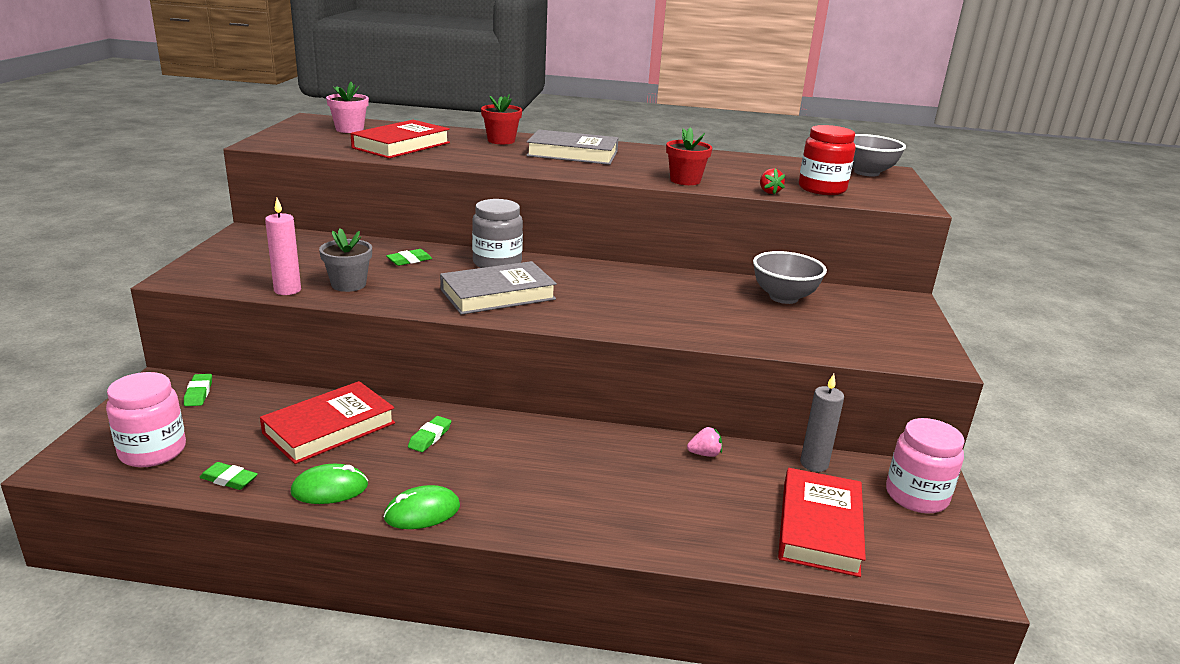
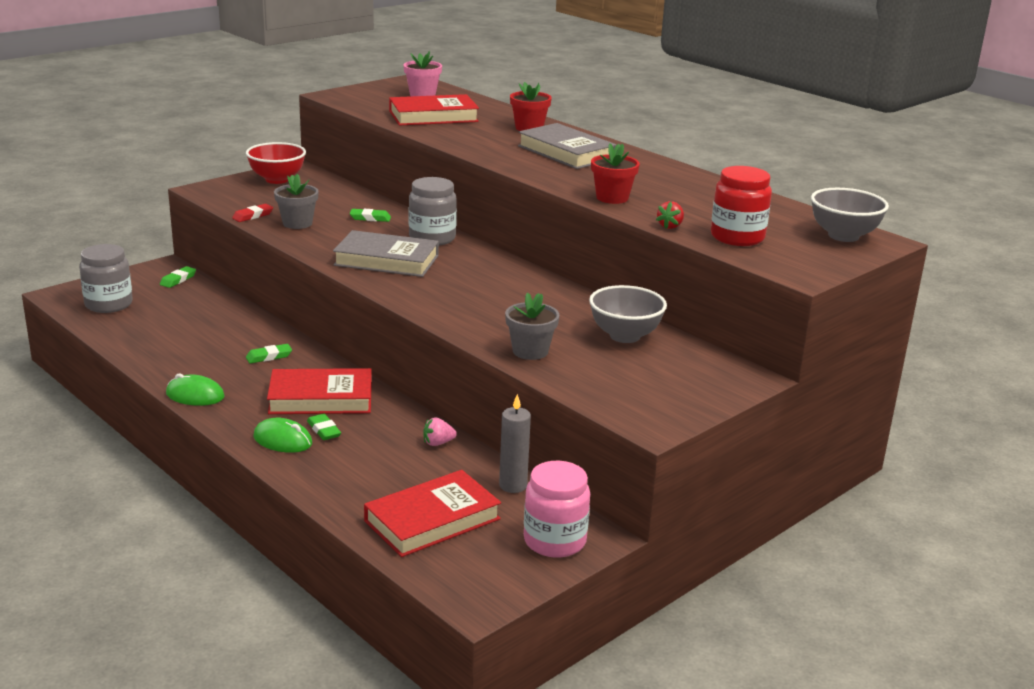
camera: 40 degrees right, 0 degrees up
pink jar [106,372,186,467] -> grey jar [79,244,133,313]
green eraser [199,462,258,490] -> green eraser moved to [307,414,341,440]
red book [260,381,395,464] -> red book moved to [267,368,372,414]
pink candle [265,198,301,295] -> red eraser [232,204,273,222]
green mouse [290,464,368,504] -> green mouse moved to [253,418,312,453]
pink strawberry [687,427,722,457] -> pink strawberry turned 135 degrees clockwise [423,417,457,446]
none -> red bowl [246,142,306,184]
none -> grey flower pot [505,292,560,360]

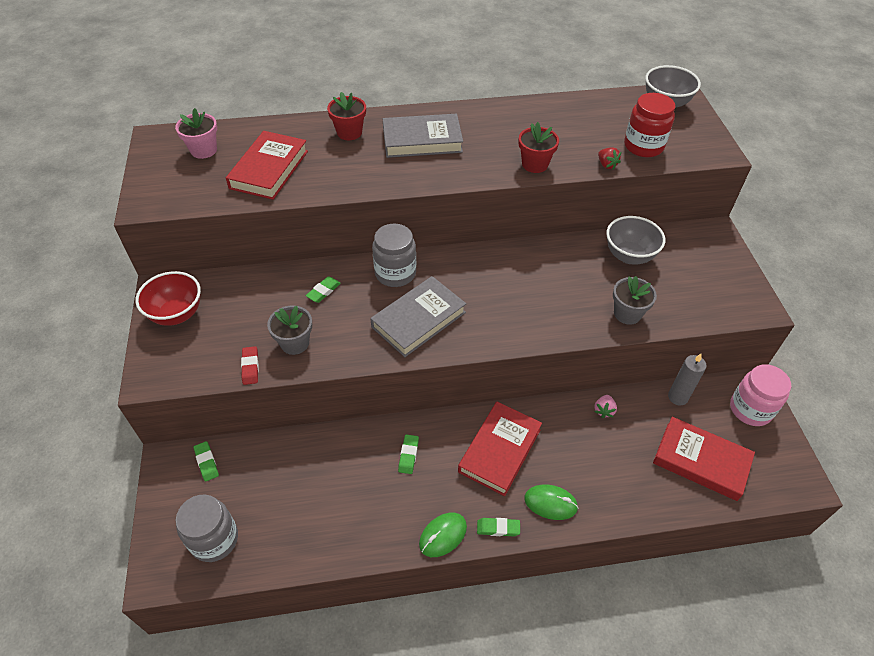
camera: 55 degrees left, 25 degrees up
green mouse [253,418,312,453] -> green mouse turned 45 degrees clockwise [524,485,578,520]
green eraser [307,414,341,440] -> green eraser moved to [477,518,520,536]
red book [364,470,501,557] -> red book turned 60 degrees counterclockwise [653,417,755,501]

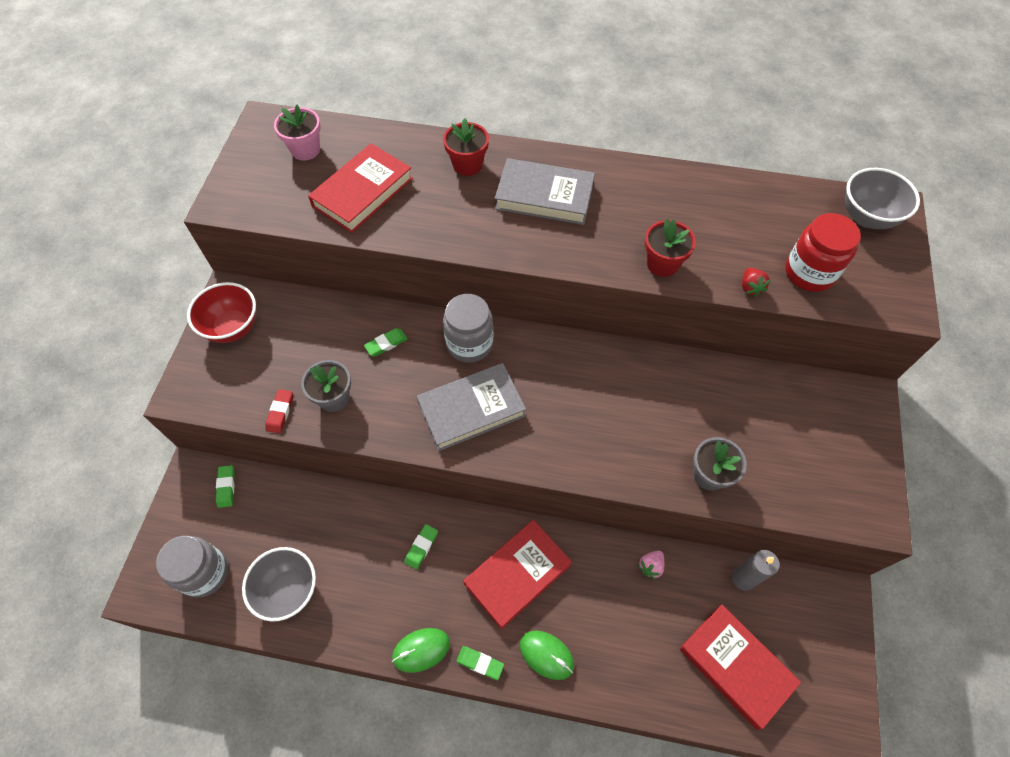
camera: 20 degrees right, 10 degrees up
grey bowl [606,216,665,264] -> grey bowl moved to [242,547,316,622]
pink jar [730,364,791,426] -> none

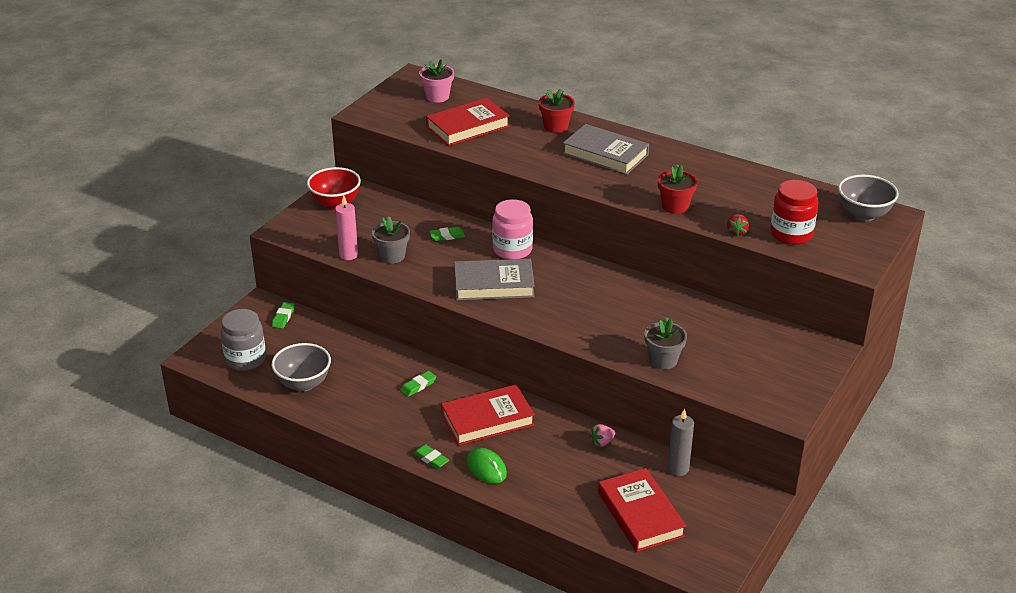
camera: 20 degrees right, 25 degrees down
red eraser [265,389,293,433] -> pink candle [335,195,358,260]
green mouse [392,628,450,673] -> none
grey jar [443,294,494,363] -> pink jar [492,199,533,259]

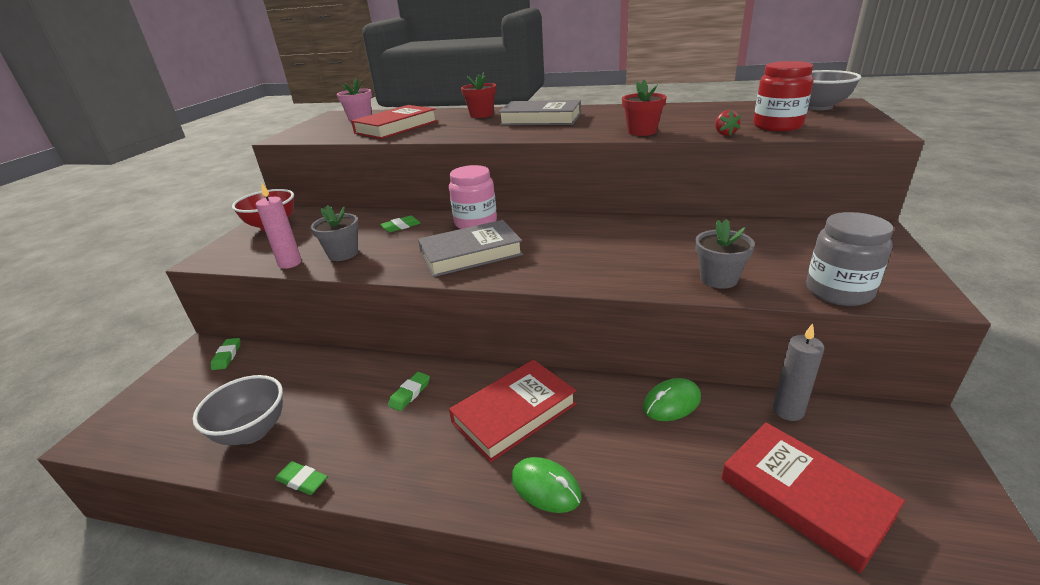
camera: 15 degrees left, 5 degrees down
grey jar [221,309,266,371] -> grey jar moved to [806,212,893,306]
green eraser [413,444,449,469] -> green eraser moved to [275,461,328,495]
pink strawberry [590,424,615,447] -> green mouse [643,378,701,421]

